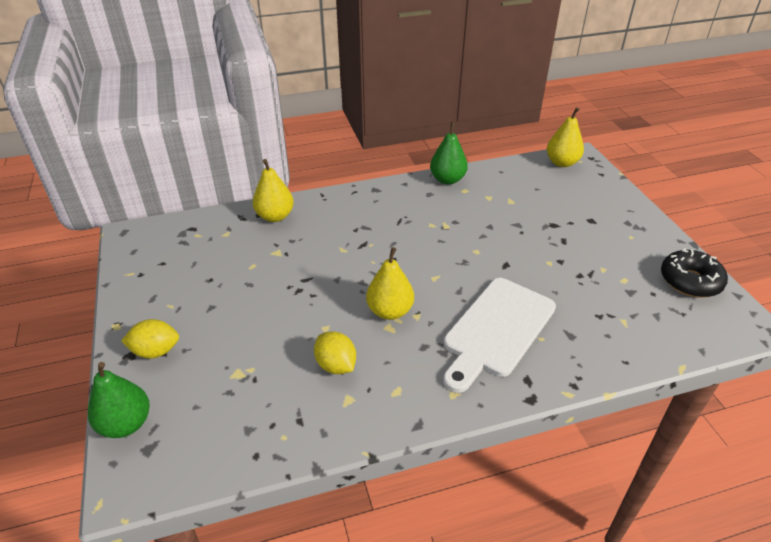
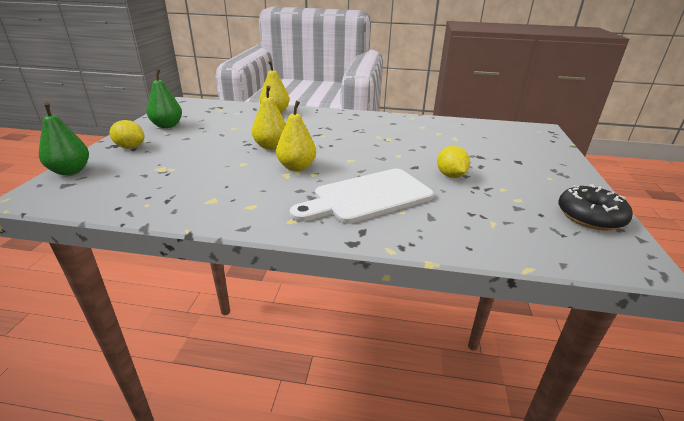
camera: 25 degrees right, 10 degrees down
yellow lemon [314,331,356,374] -> yellow lemon moved to [437,146,470,178]
green pear [430,122,468,185] -> green pear moved to [146,69,182,128]
yellow pear [547,107,584,167] -> yellow pear moved to [252,86,286,150]

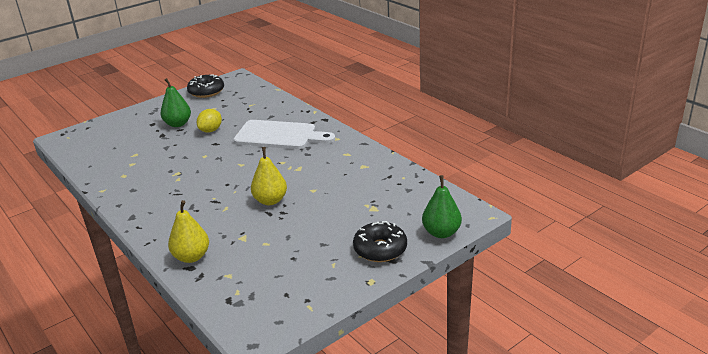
camera: 135 degrees left, 0 degrees up
yellow lemon [110,120,144,149] -> black donut [353,221,407,262]
green pear [146,69,182,128] -> green pear moved to [160,78,191,127]
yellow pear [276,101,316,171] -> none

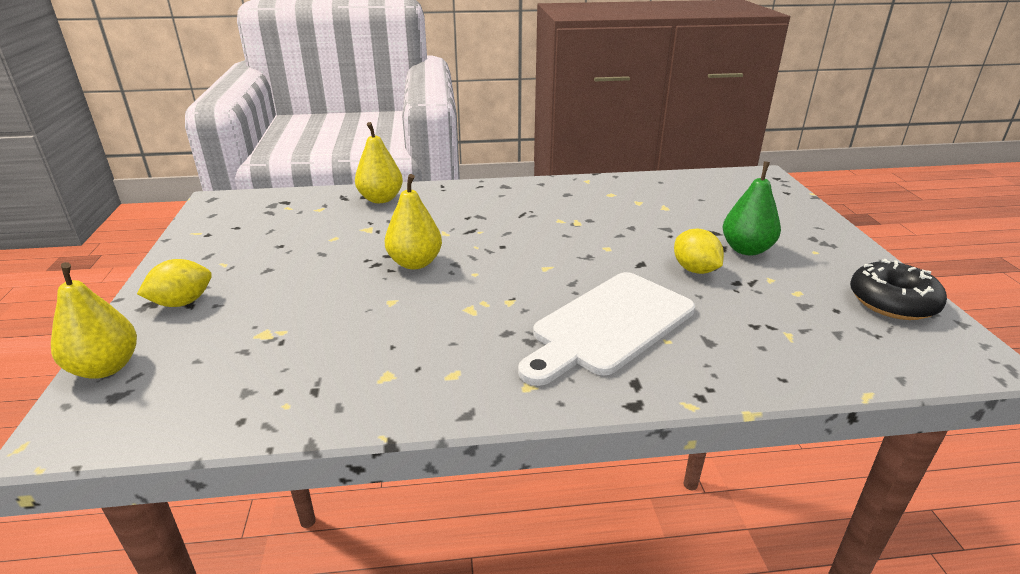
camera: 120 degrees right, 0 degrees up
black donut [353,221,407,262] -> yellow lemon [137,259,212,307]
green pear [422,175,462,238] -> yellow pear [51,262,137,379]

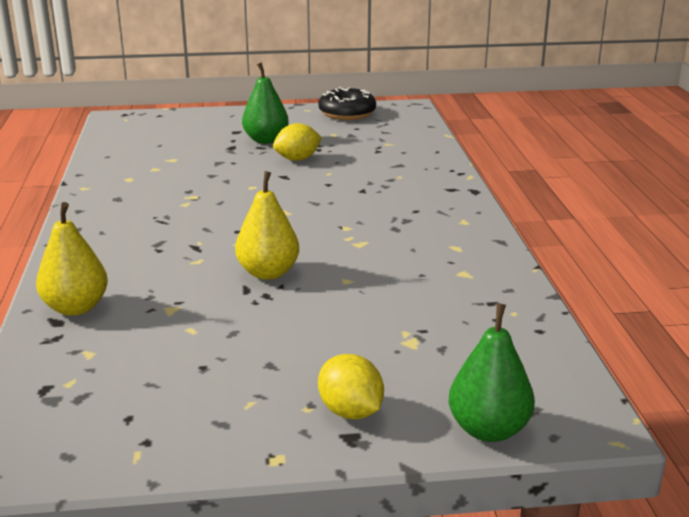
camera: 90 degrees left, 5 degrees down
yellow pear [51,262,137,379] -> green pear [449,303,535,442]
white cutting board [518,272,695,386] -> none

